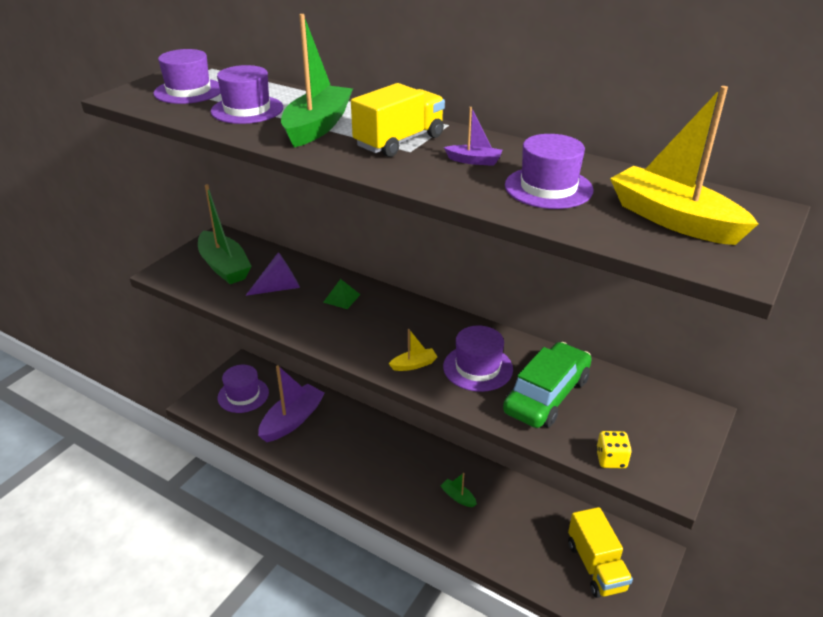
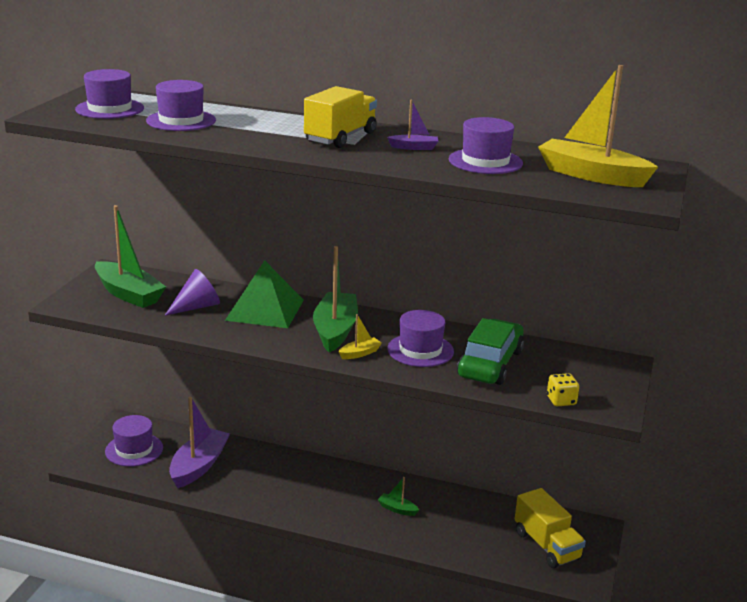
camera: 15 degrees left, 10 degrees down
green boat [281,14,353,147] -> green boat moved to [313,246,358,353]
green pyramid [323,279,361,309] -> green pyramid [225,260,304,328], size x2.26

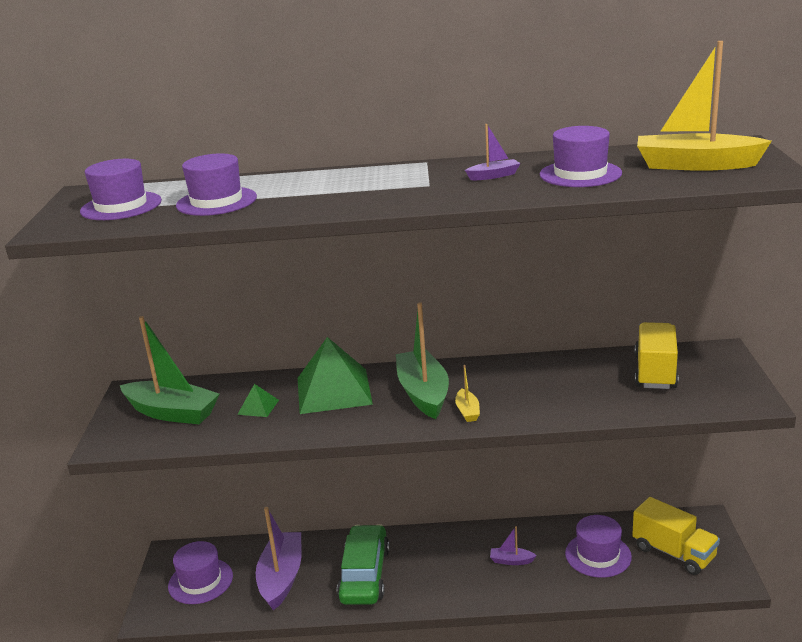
camera: 15 degrees left, 0 degrees up
purple cone [164,269,220,316] -> green pyramid [237,384,279,417]
yellow truck [304,86,377,148] -> yellow truck moved to [635,322,679,389]
yellow boat [339,314,382,359] -> yellow boat turned 135 degrees clockwise [455,365,480,422]
green boat [378,477,419,516] -> purple boat [490,526,537,565]
purple hat [387,310,454,367] -> purple hat moved to [565,515,632,578]
green car [457,318,524,385] -> green car moved to [337,524,390,605]
yellow dice [547,373,579,406] -> none

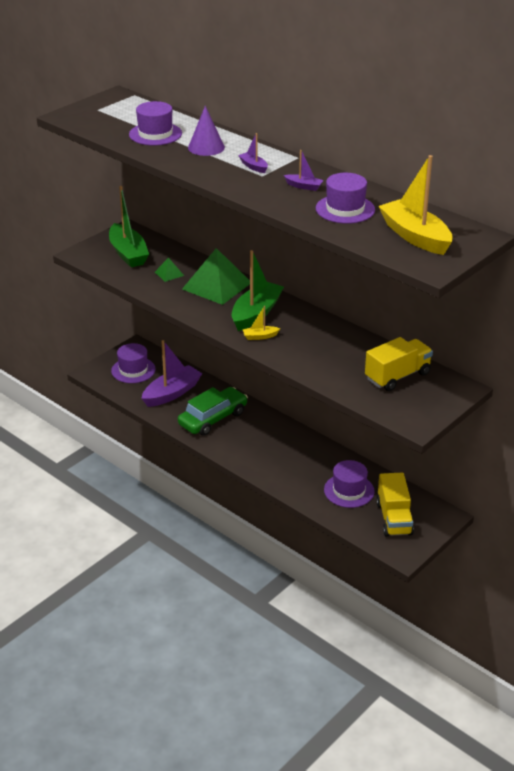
camera: 40 degrees right, 10 degrees up
purple hat [80,159,162,220] -> none
yellow boat [455,365,480,422] -> yellow boat turned 45 degrees clockwise [243,306,280,340]
purple boat [490,526,537,565] -> purple boat moved to [238,133,268,173]
none -> purple cone [188,106,225,156]

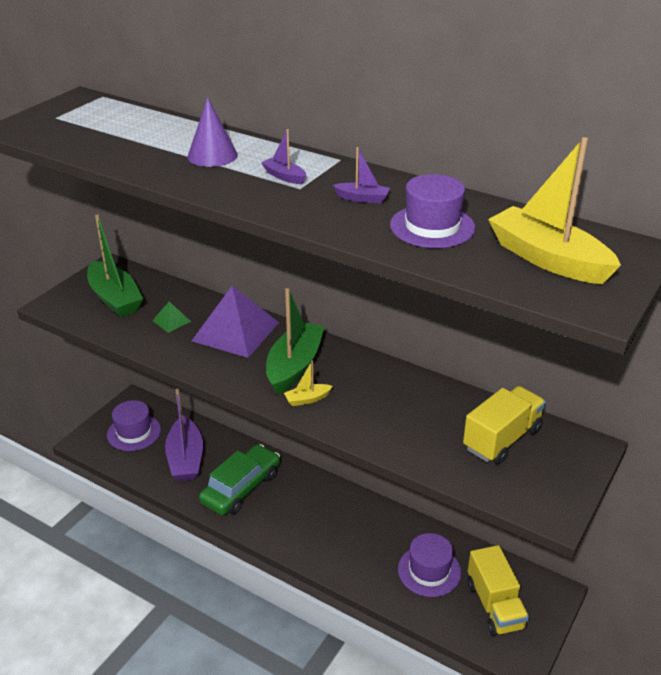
camera: 10 degrees left, 0 degrees up
purple hat [129,101,182,145] -> none
purple boat [141,340,203,407] -> purple boat turned 135 degrees clockwise [165,389,203,481]
green pyramid [182,248,250,305] -> purple pyramid [192,286,279,358]

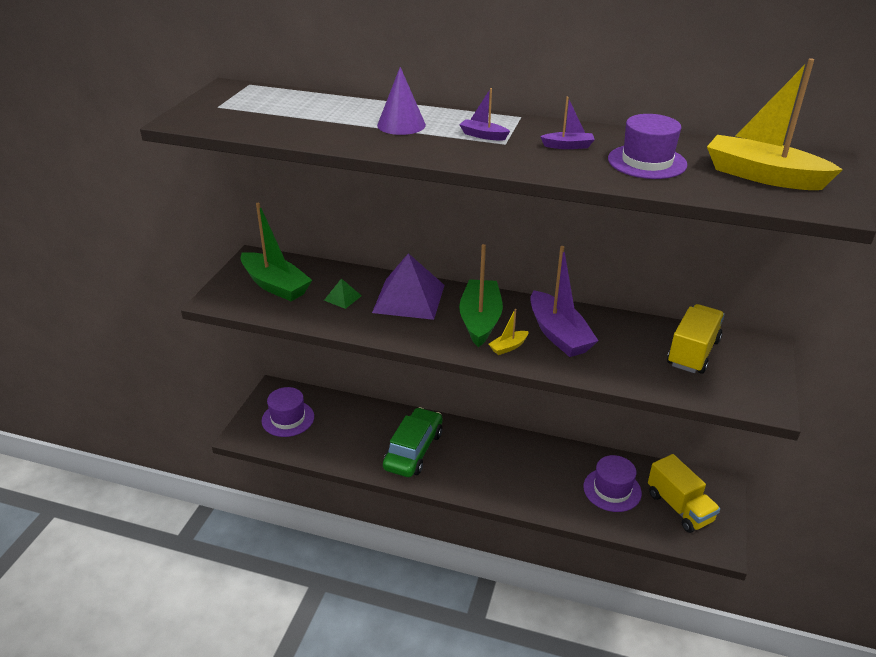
camera: 15 degrees left, 0 degrees up
purple boat [165,389,203,481] -> purple boat moved to [530,246,598,357]

